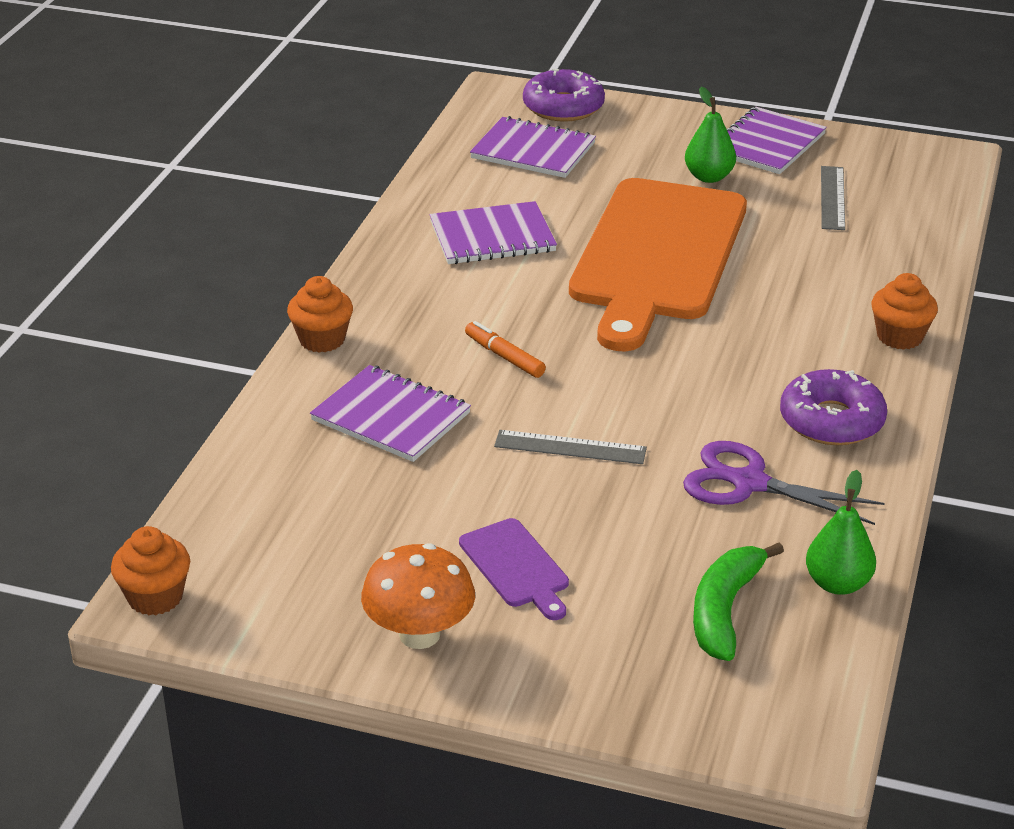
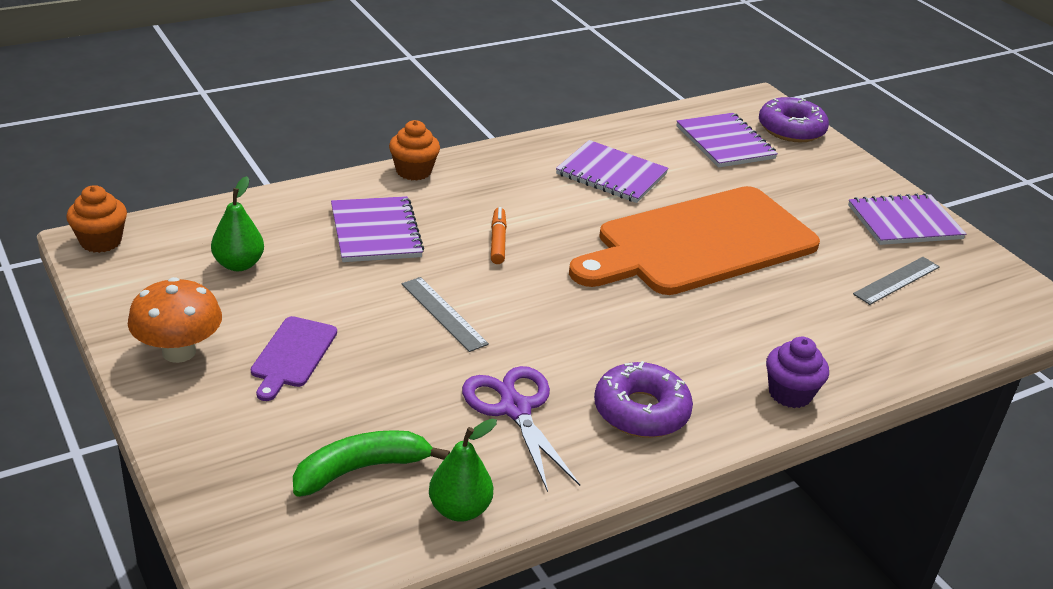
camera: 40 degrees right, 0 degrees up
green pear [685,87,736,183] -> green pear moved to [211,176,264,271]
orange cupcake [871,273,938,350] -> purple cupcake [766,337,829,408]

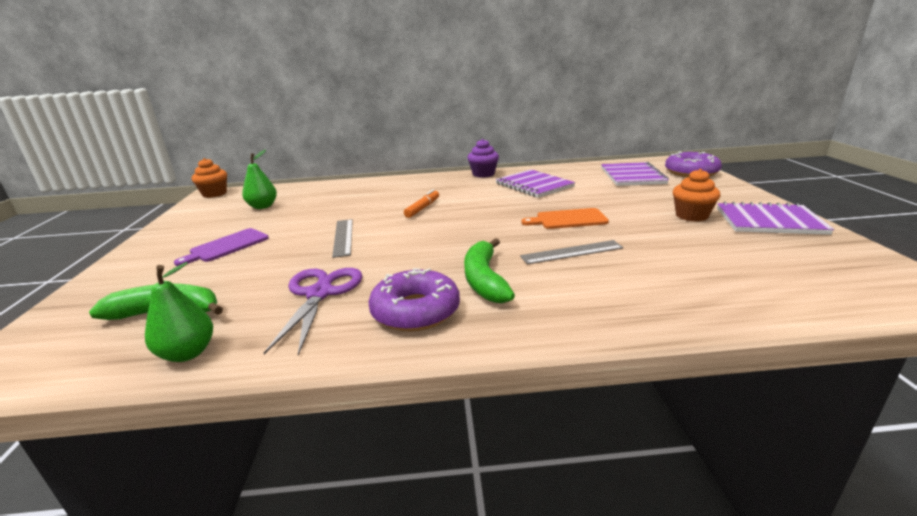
camera: 30 degrees right, 10 degrees down
orange mushroom [128,277,222,363] -> none
purple notebook [331,196,424,262] -> none
orange cupcake [389,120,440,181] -> orange cupcake moved to [673,169,720,222]
orange cutting board [569,186,820,295] -> orange cutting board [521,208,609,229], size x0.40
purple cupcake [766,337,829,408] -> purple cupcake moved to [467,139,499,178]
grey ruler [853,257,940,305] -> grey ruler moved to [520,240,624,265]
none -> green banana [464,238,515,304]

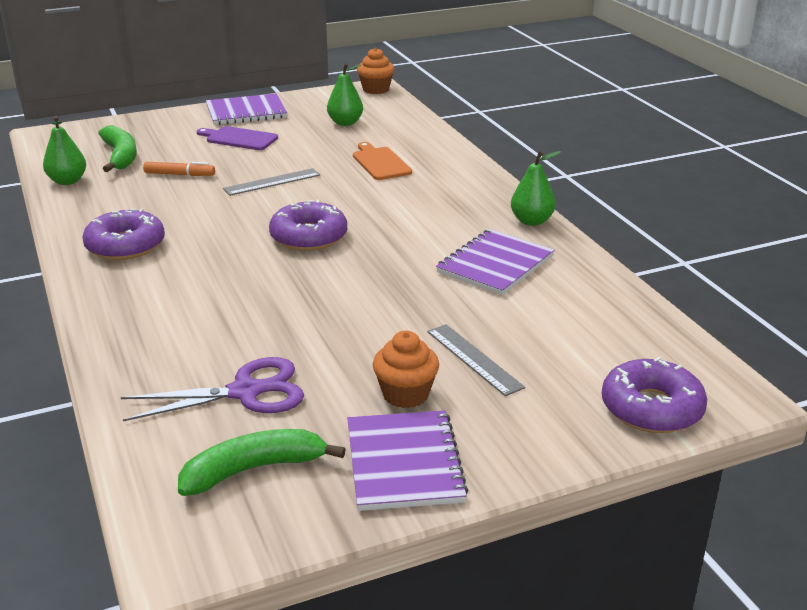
camera: 70 degrees right, 5 degrees up
purple scissors [264,268,362,355] -> purple scissors moved to [121,357,304,421]
orange marker [404,189,439,218] -> orange marker moved to [143,162,215,176]
green banana [464,238,515,304] -> green banana moved to [178,429,346,496]
purple cupcake [467,139,499,178] -> green pear [511,151,561,226]
grey ruler [520,240,624,265] -> grey ruler moved to [427,324,525,396]
orange cutting board [521,208,609,229] -> orange cutting board moved to [353,142,412,180]
purple notebook [601,162,669,186] -> purple notebook moved to [206,93,287,125]
none -> purple donut [269,200,347,251]

